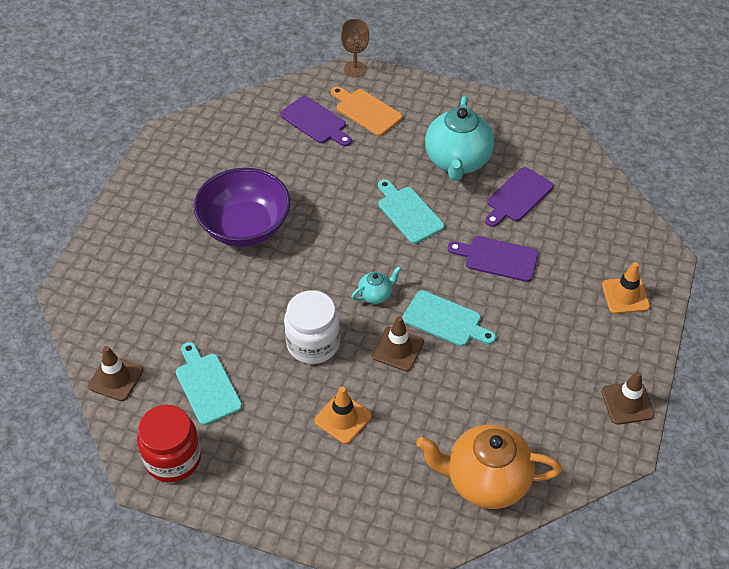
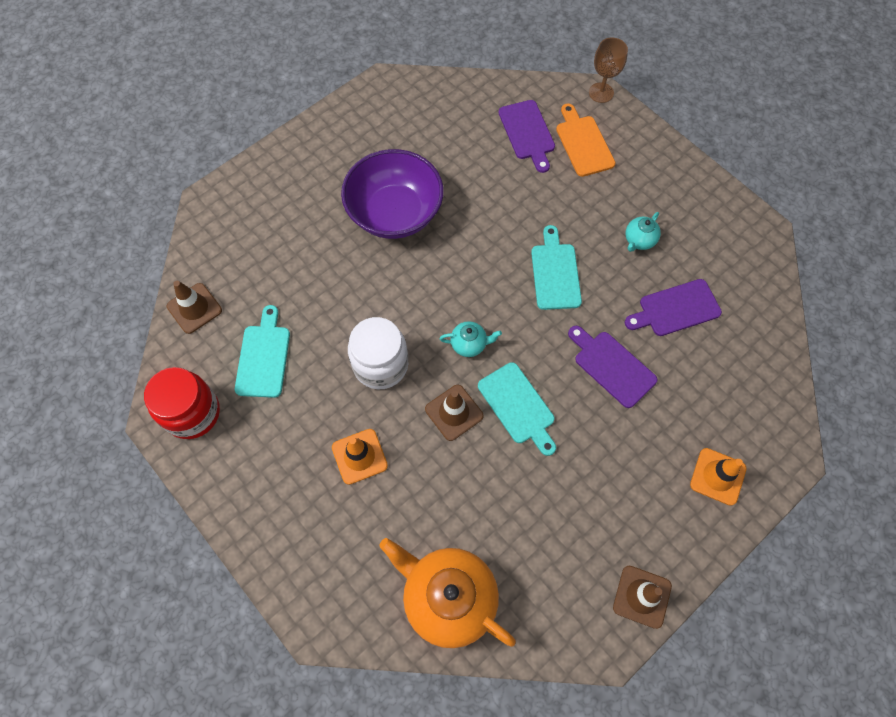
camera: 30 degrees right, 15 degrees up
turquoise teapot [425,96,494,181] -> turquoise teapot [626,212,661,252], size x0.45

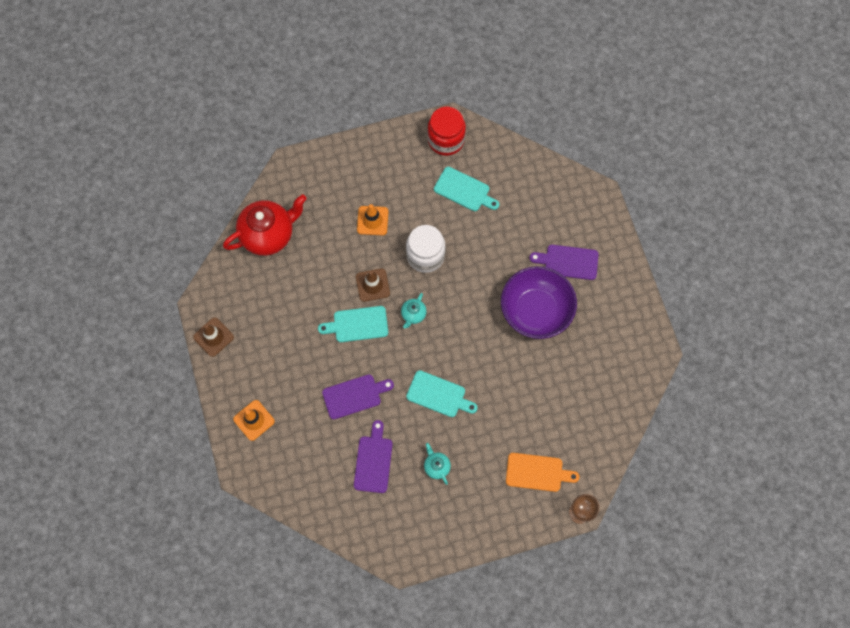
camera: 115 degrees right, 5 degrees up
brown traffic cone [167,281,222,334] -> none
orange teapot [379,538,516,648] -> red teapot [223,194,307,256]
purple cutting board [498,100,555,173] -> purple cutting board moved to [529,245,599,280]

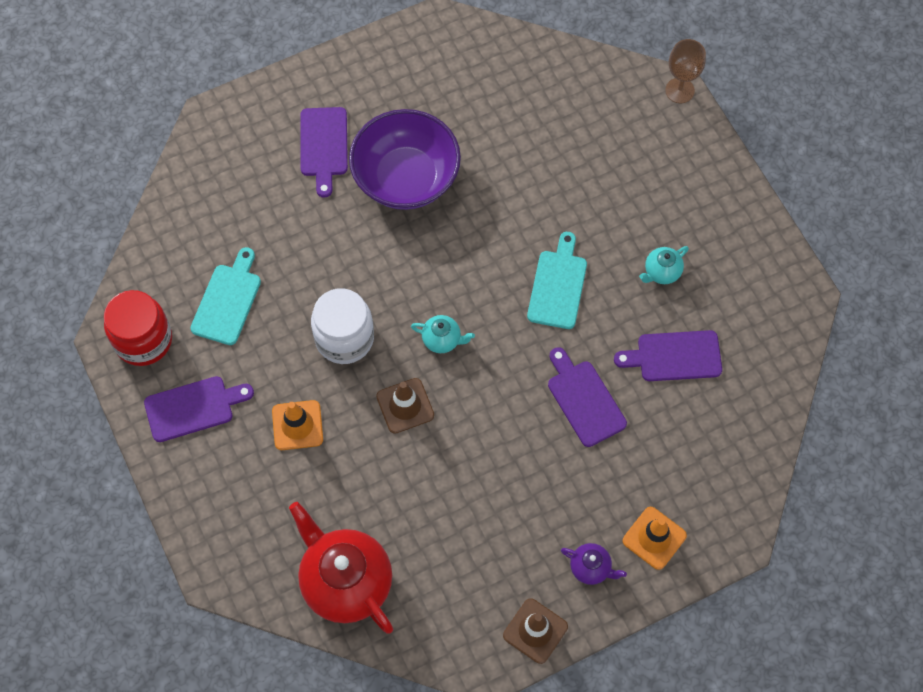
camera: 100 degrees left, 5 degrees down
turquoise cutting board [318,306,388,342] -> none
orange cutting board [506,453,579,492] -> none
none -> purple cutting board [144,376,254,442]
none -> purple teapot [561,543,627,585]

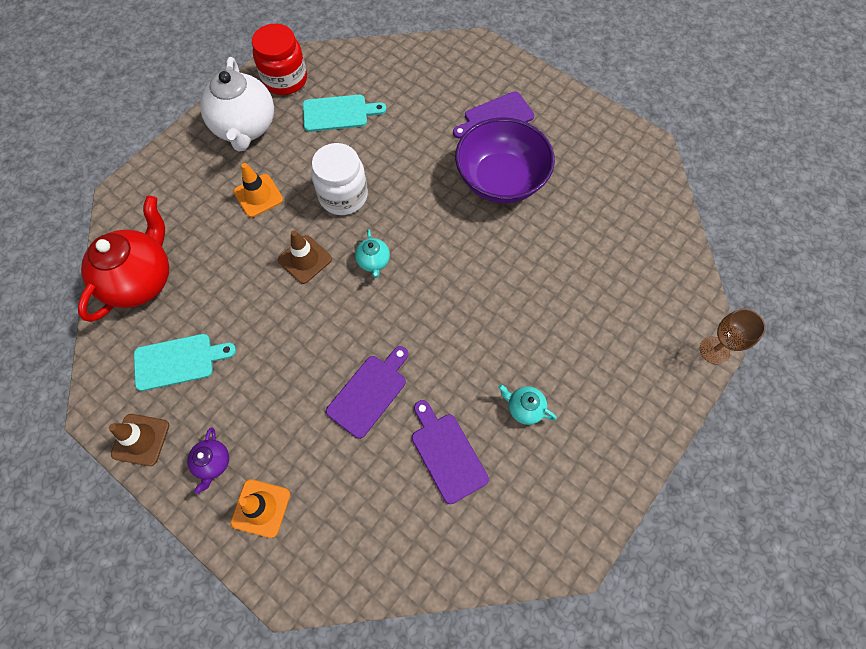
camera: 65 degrees right, 0 degrees up
purple cutting board [144,376,254,442] -> white teapot [200,57,274,152]
turquoise cutting board [527,232,587,329] -> turquoise cutting board moved to [134,334,236,391]

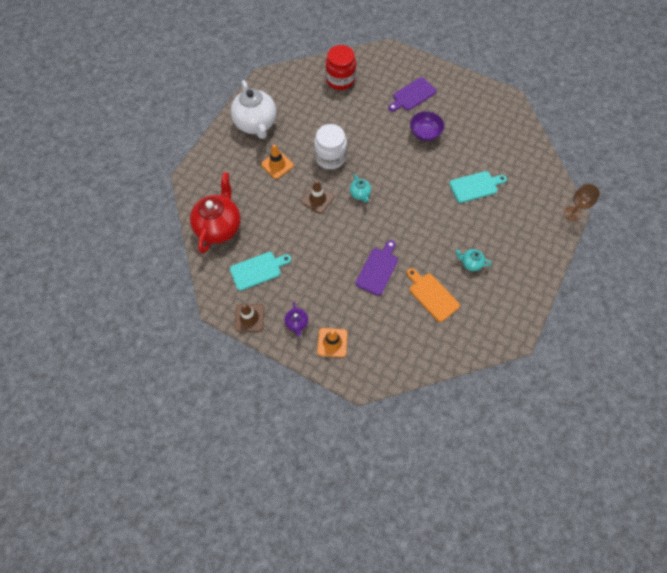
camera: 10 degrees left, 0 degrees up
red jar [252,24,307,95] -> red jar moved to [325,45,356,90]
turquoise cutting board [303,95,386,132] -> turquoise cutting board moved to [449,171,507,203]
purple cutting board [412,400,489,504] -> orange cutting board [407,268,460,322]
purple bowl [455,117,555,203] -> purple bowl [410,111,444,141], size x0.57

